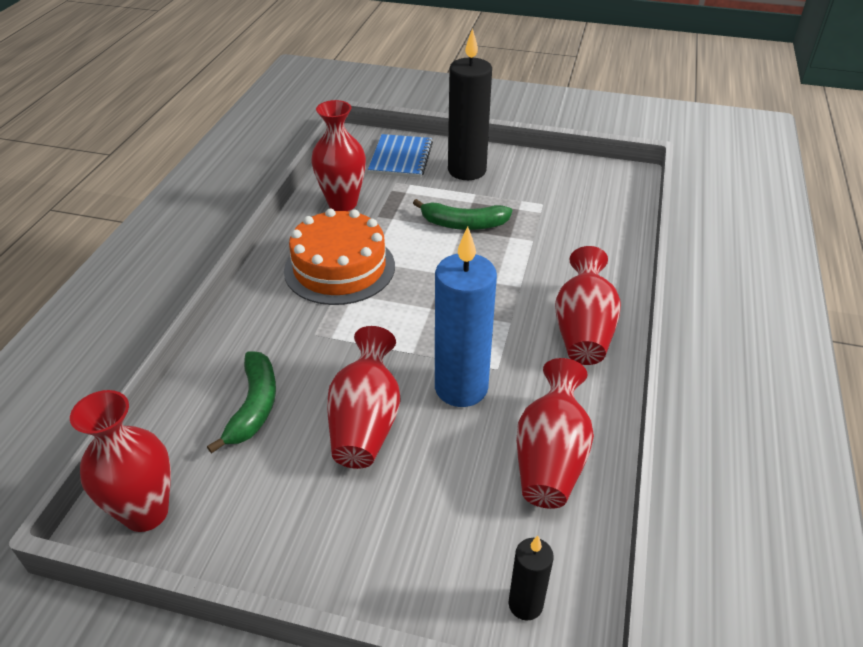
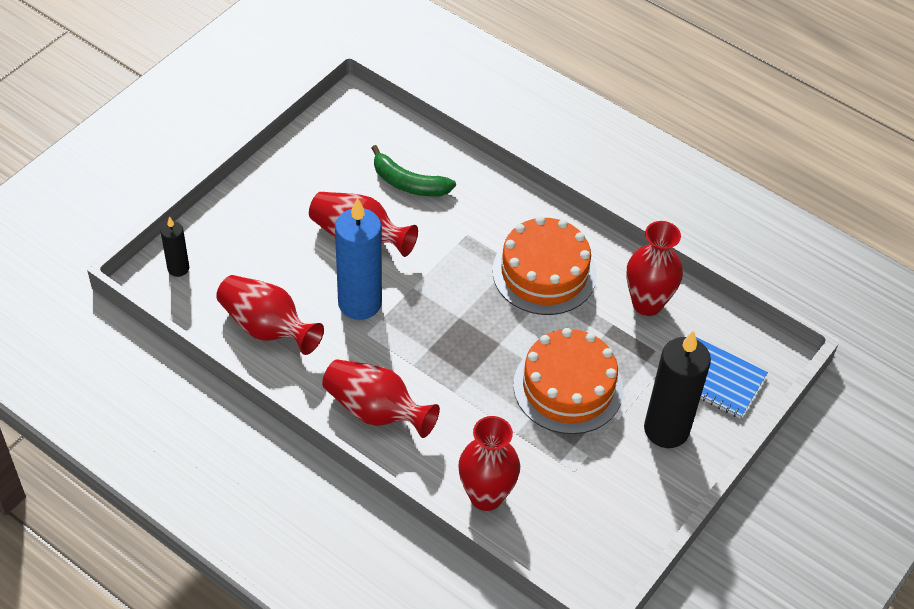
camera: 110 degrees right, 10 degrees up
red vase [70,390,171,532] -> red vase moved to [458,416,520,511]
green banana [413,199,512,230] -> orange cake [513,328,623,434]

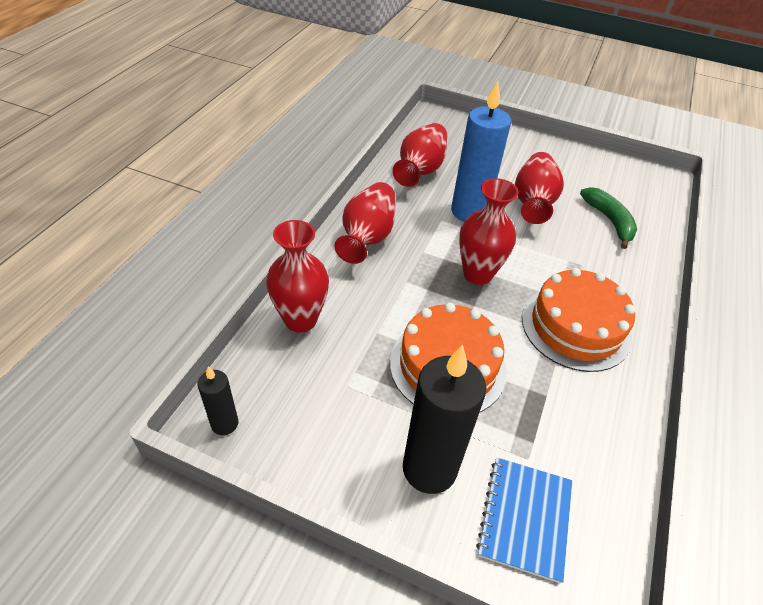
camera: 75 degrees right, 5 degrees down
black candle [160,216,189,277] -> black candle moved to [197,366,238,435]
green banana [372,145,456,197] -> green banana turned 150 degrees clockwise [580,187,637,249]
red vase [627,221,683,316] -> red vase moved to [459,178,519,285]

